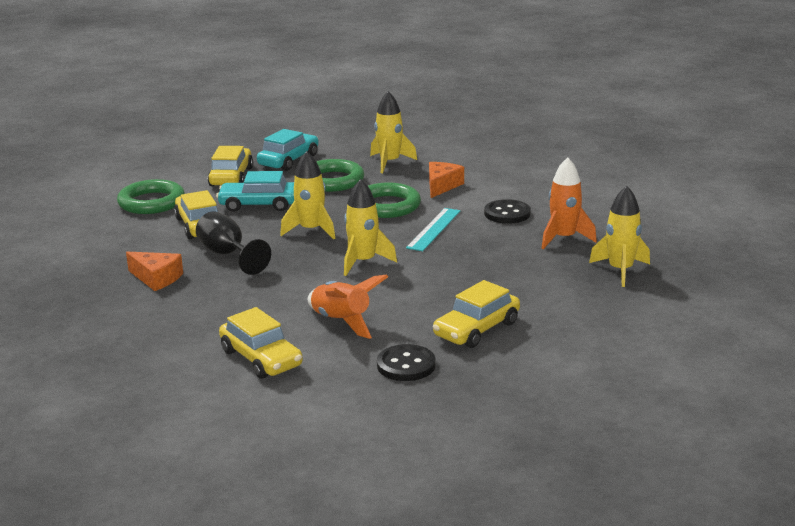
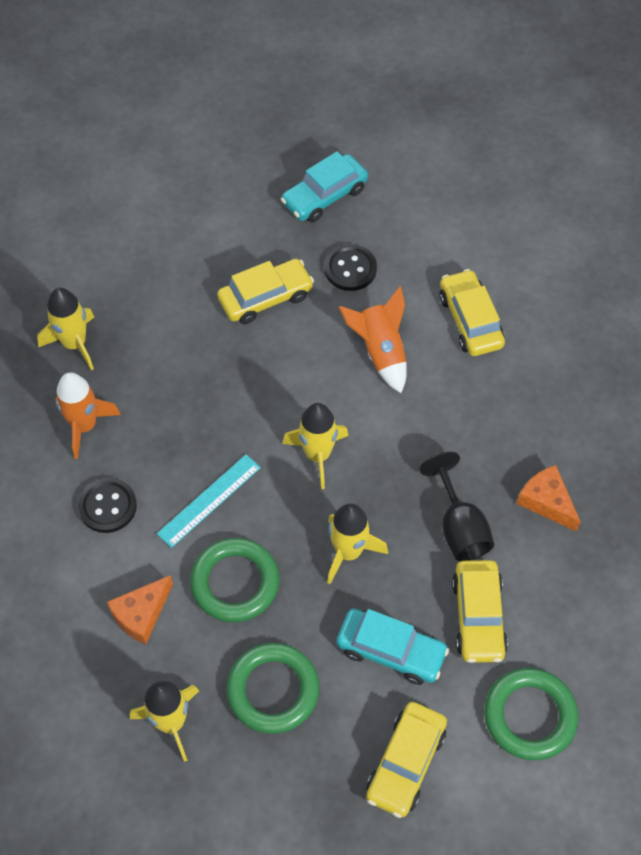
camera: 160 degrees left, 35 degrees up
turquoise car [257,129,319,171] -> turquoise car moved to [281,151,368,223]

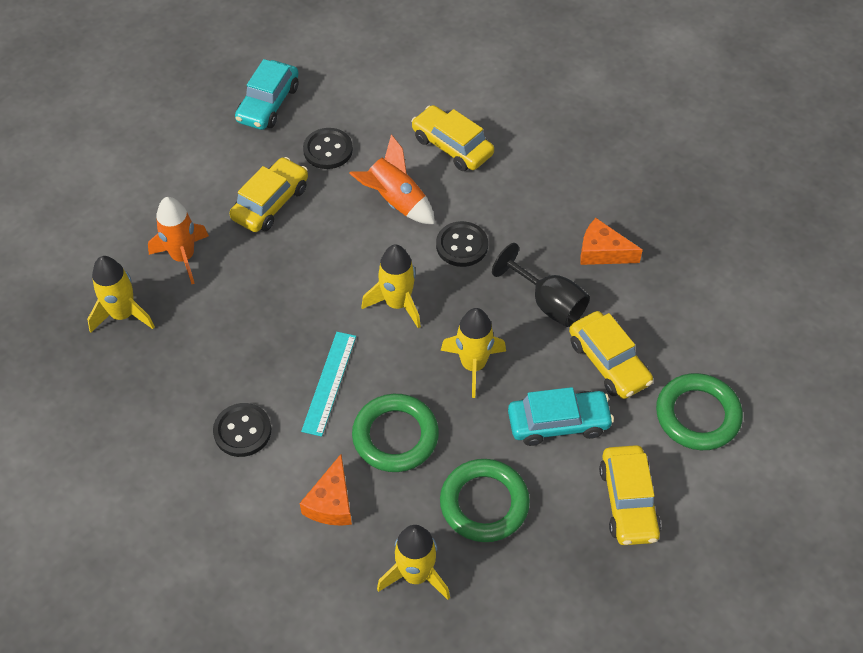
camera: 30 degrees left, 5 degrees down
orange rocket [55,372,121,459] -> orange rocket moved to [148,197,209,284]
none -> black button [436,221,488,267]

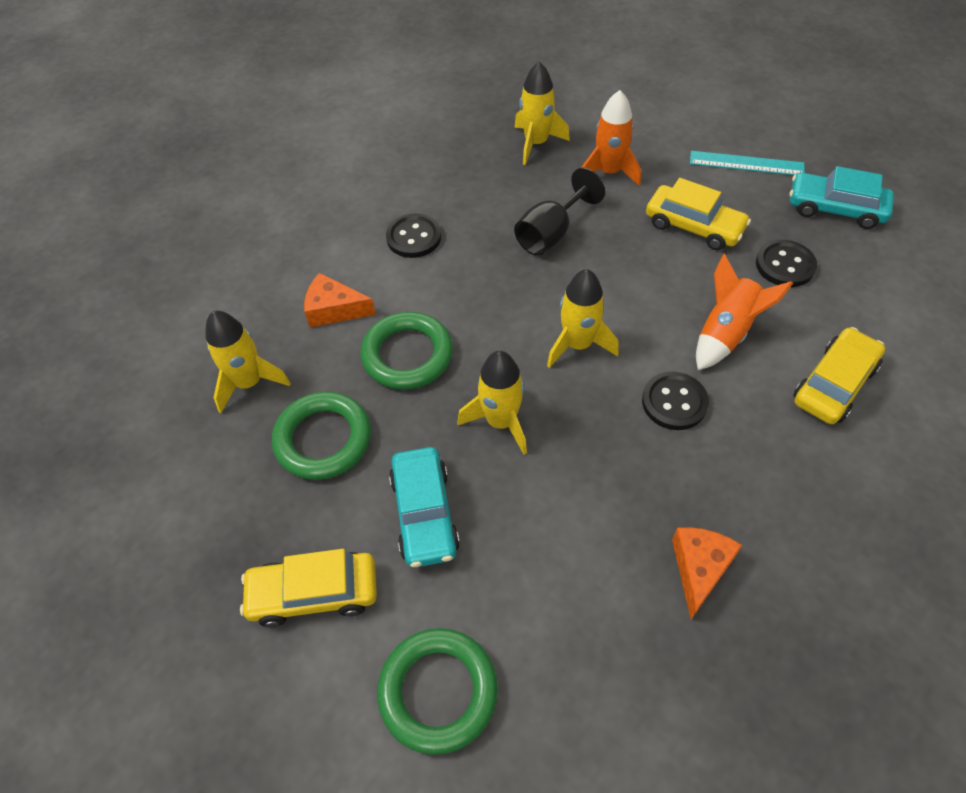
camera: 90 degrees right, 0 degrees up
turquoise ruler [301,332,356,437] -> turquoise ruler moved to [690,151,805,175]
black goblet [492,243,590,327] -> black goblet moved to [514,168,605,255]
yellow car [569,311,653,399] -> none

